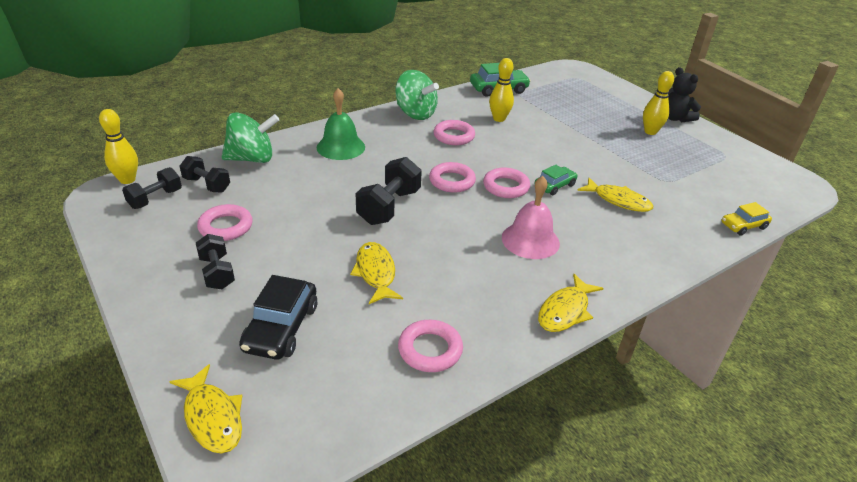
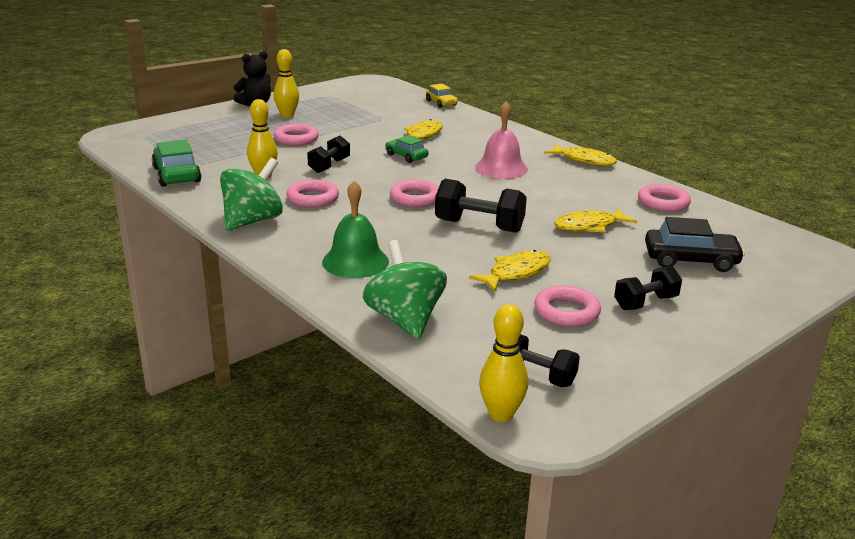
camera: 95 degrees left, 10 degrees down
yellow fish [169,364,242,454] -> yellow fish moved to [469,250,551,292]
black dumbbell [179,156,230,193] -> black dumbbell moved to [307,136,350,173]
pink ring [483,168,530,198] -> pink ring moved to [274,123,319,146]

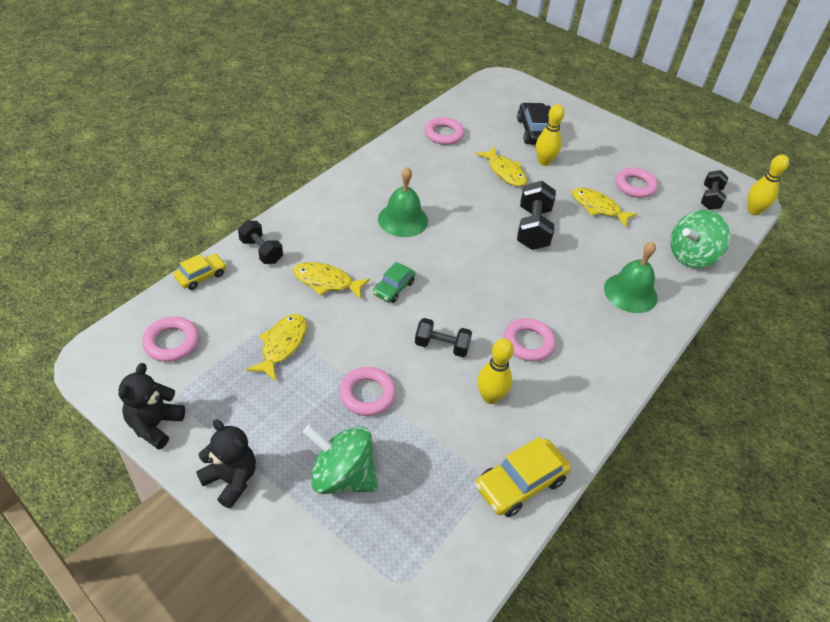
camera: 105 degrees left, 20 degrees up
green car [152,140,201,187] -> yellow car [475,437,571,517]
green spinning top [220,158,283,231] -> green spinning top moved to [303,425,378,494]
yellow bowling pin [274,49,299,118] -> yellow bowling pin moved to [536,104,565,166]
pink ring [390,179,439,207] -> pink ring moved to [142,316,199,362]
pink bell [475,101,528,179] -> green bell [378,167,428,237]
yellow fish [544,144,617,166] -> yellow fish moved to [247,314,307,381]
black dumbbell [614,266,682,310] -> black dumbbell moved to [238,221,283,264]
none -> black teddy bear [118,363,185,450]

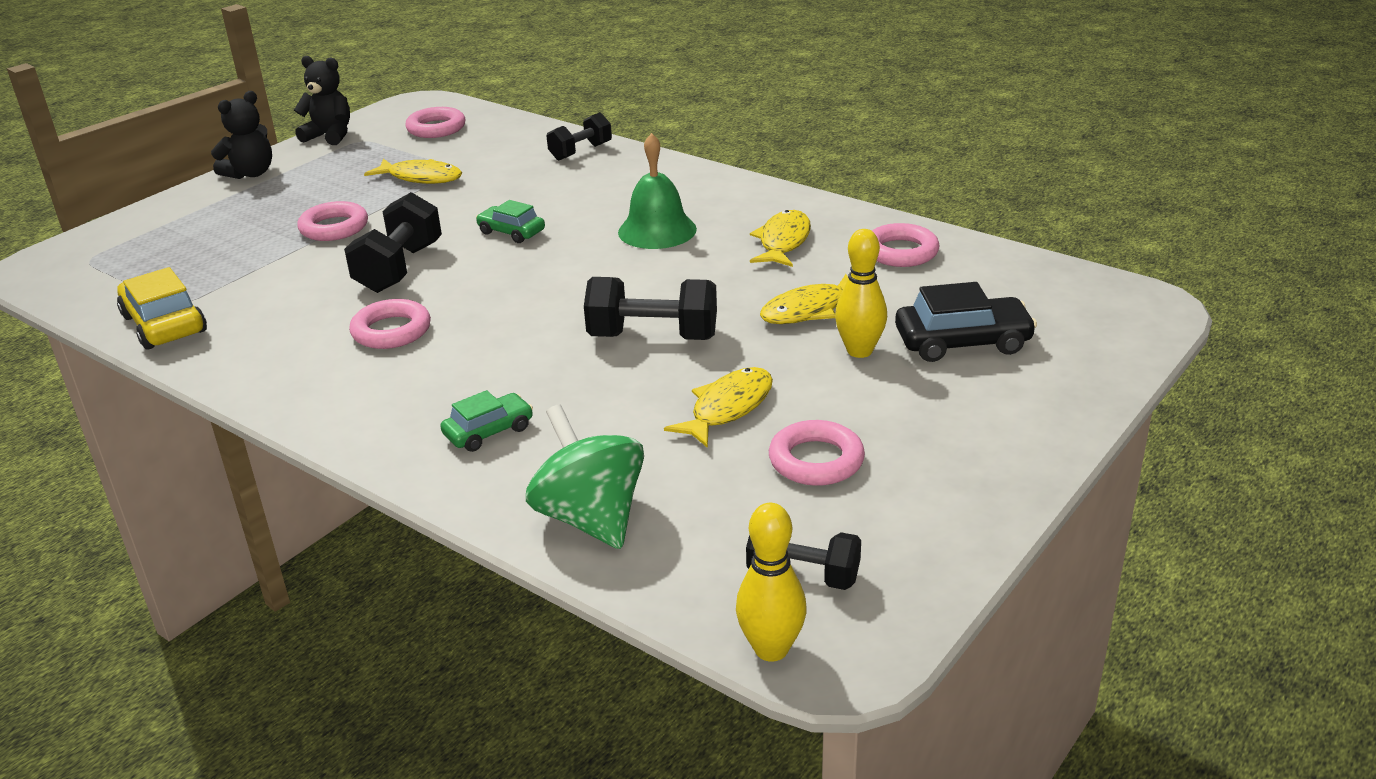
camera: 95 degrees right, 15 degrees down
yellow car [174,254,226,290] -> none
yellow fish [293,262,370,300] -> yellow fish moved to [750,210,811,267]
green spinning top [303,425,378,494] -> none
black dumbbell [415,318,472,357] -> black dumbbell [344,192,442,293], size x1.53
yellow bowling pin [477,338,514,404] -> none
green bell [604,242,658,313] -> green car [441,390,533,452]

